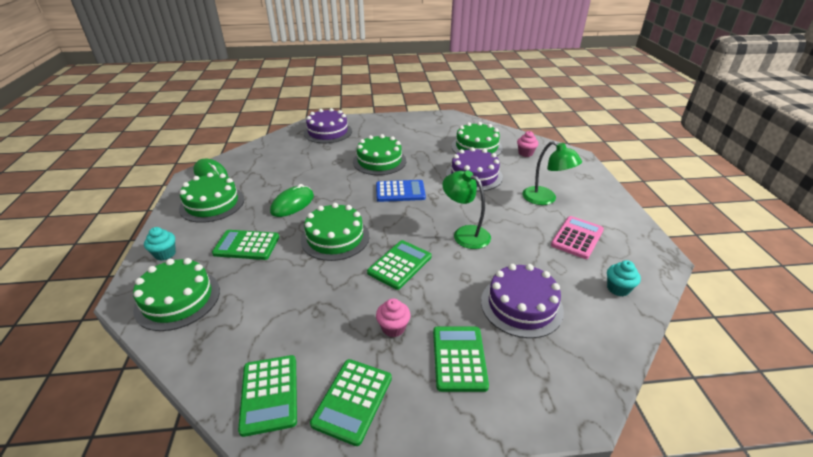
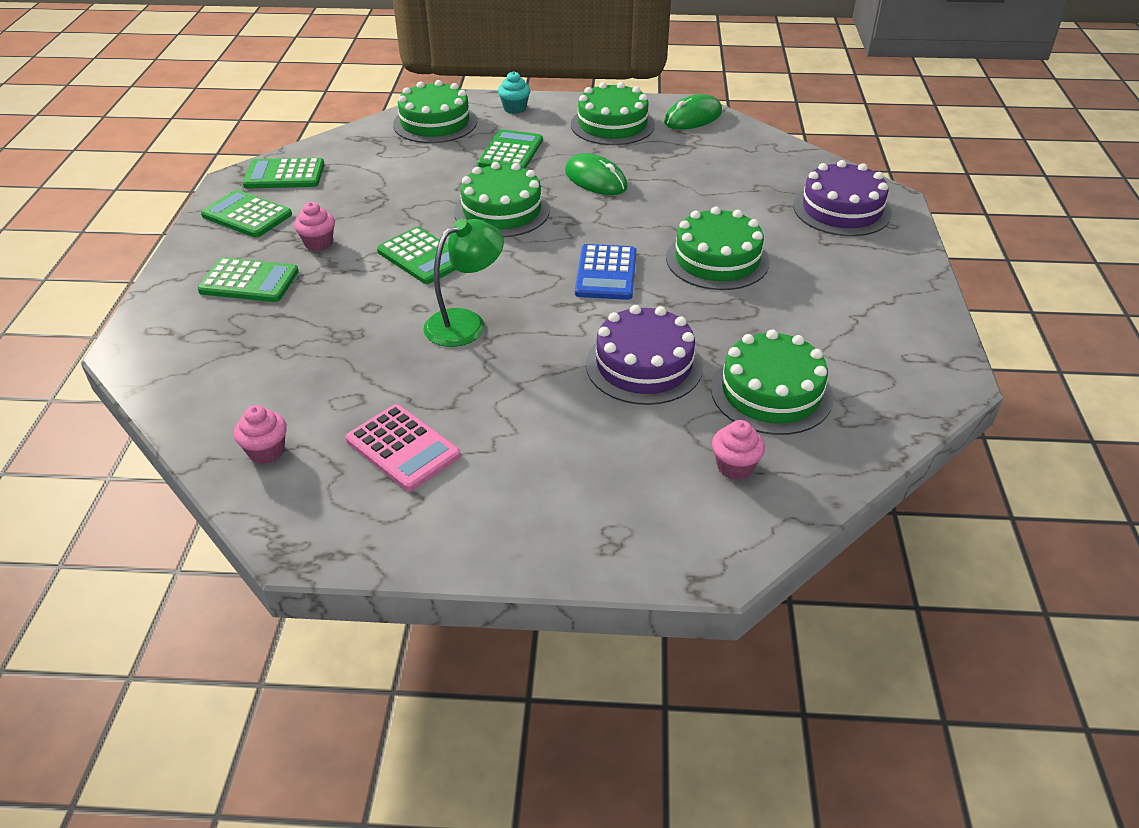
camera: 100 degrees right, 5 degrees up
purple cake [481,264,564,338] -> none
green lamp [522,141,582,205] -> none
turquoise cupcake [607,260,641,296] -> pink cupcake [234,405,287,464]

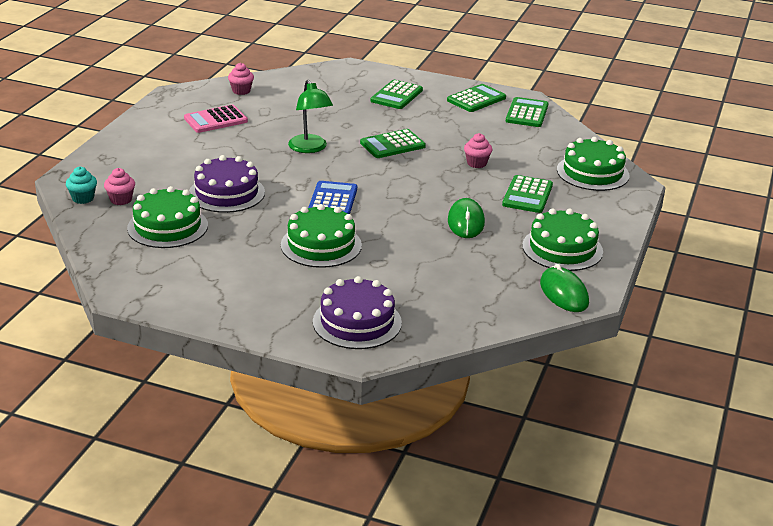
camera: 105 degrees right, 10 degrees down
pink cupcake [294,202,335,251] -> pink cupcake moved to [464,133,492,168]
green cake [454,162,550,237] -> none
green calculator [478,129,543,169] -> green calculator turned 75 degrees clockwise [502,175,553,213]
turquoise cupcake [498,71,531,114] -> turquoise cupcake moved to [66,166,97,204]
green mouse [565,153,628,195] -> green mouse turned 60 degrees counterclockwise [448,198,485,238]
blue calculator [575,244,636,300] -> blue calculator turned 75 degrees clockwise [308,181,357,214]

